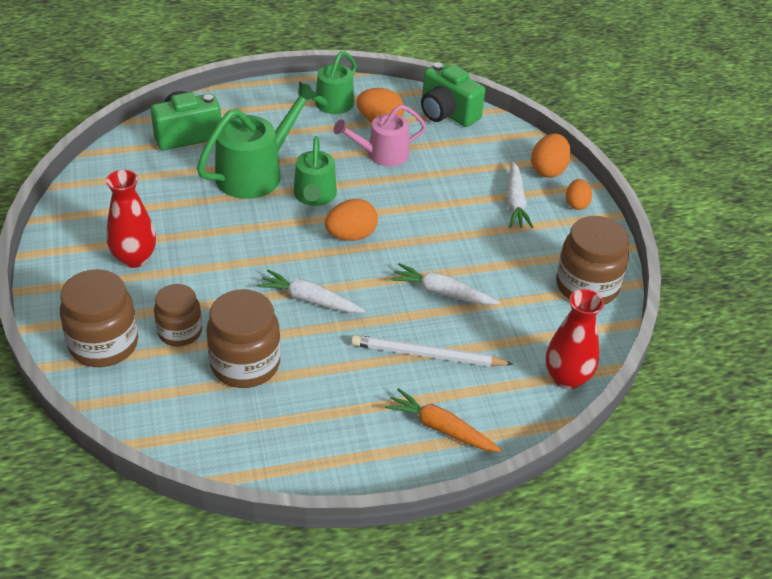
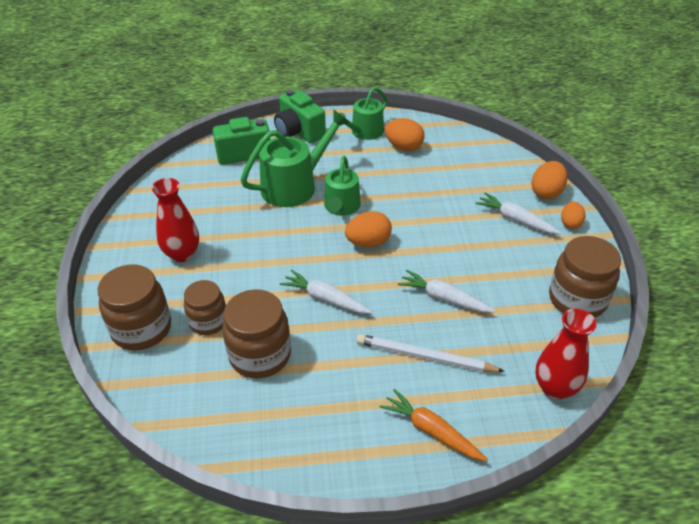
camera: 10 degrees right, 0 degrees up
pink watering can [334,105,426,167] -> none
green camera [421,62,485,127] -> green camera moved to [274,90,326,143]
white carrot [506,161,534,228] -> white carrot turned 120 degrees clockwise [475,193,561,234]

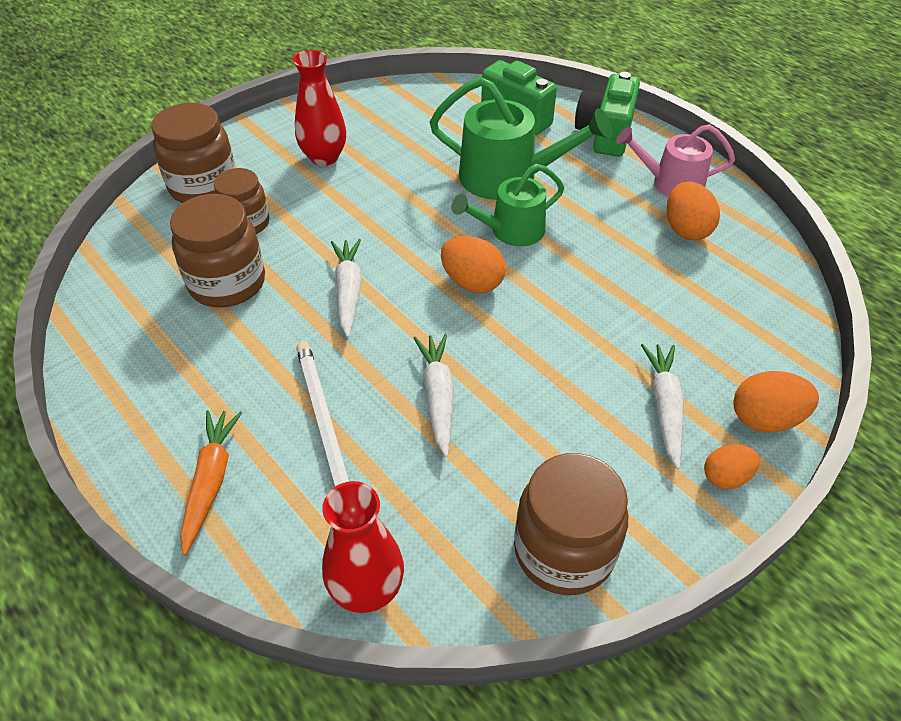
camera: 55 degrees right, 5 degrees up
green watering can [339,87,387,140] -> pink watering can [616,124,735,197]

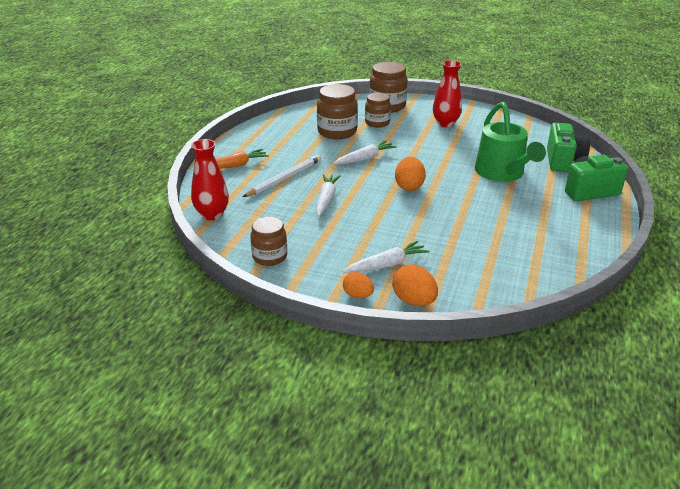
camera: 60 degrees right, 15 degrees down
white carrot [414,334,454,457] -> white carrot turned 45 degrees counterclockwise [316,174,341,217]
green watering can [452,164,564,246] -> none
brown jar [514,453,628,595] -> brown jar [250,217,287,266], size x0.66
pink watering can [616,124,735,197] -> none
orange egg [667,182,720,240] -> none

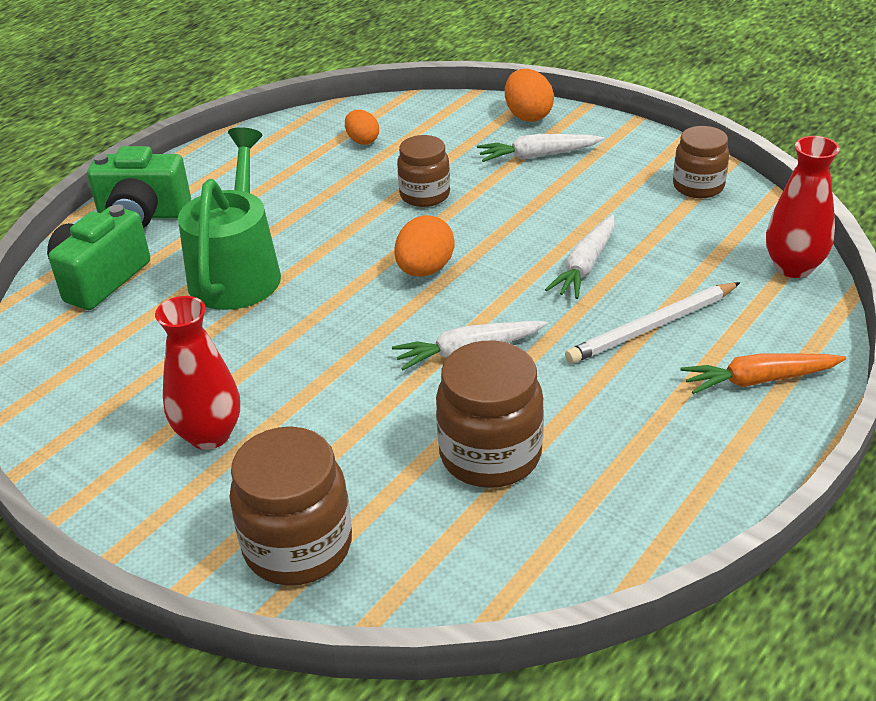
camera: 160 degrees left, 5 degrees up
orange egg [343,272,374,298] -> orange egg moved to [345,110,379,145]
brown jar [365,92,391,128] -> brown jar moved to [397,135,450,207]

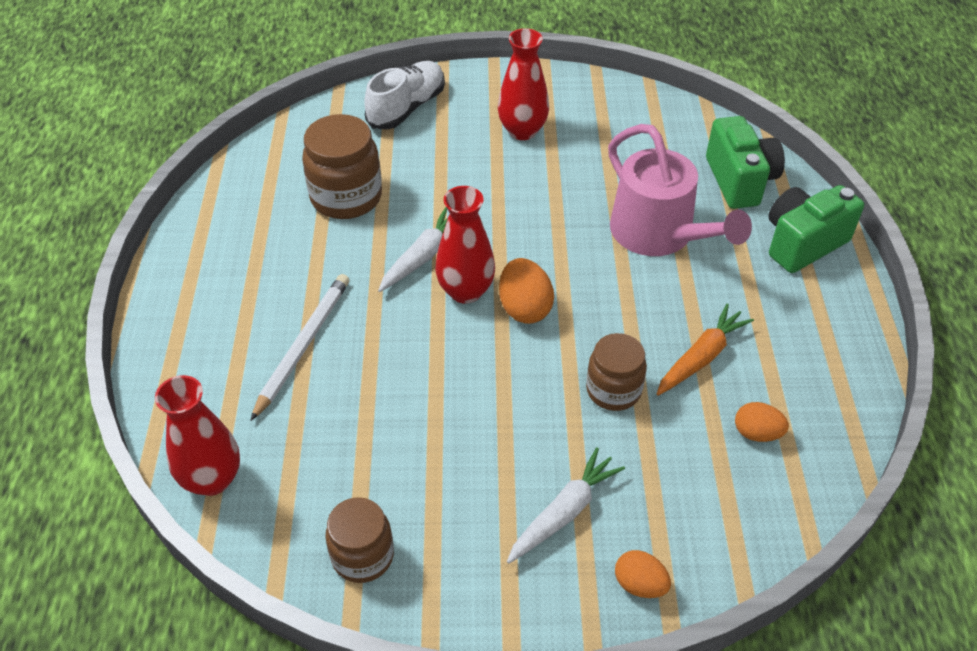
camera: 140 degrees right, 10 degrees up
green watering can [178,127,281,310] -> pink watering can [608,124,752,256]
brown jar [230,427,352,585] -> white shoe [364,61,445,130]
orange egg [505,69,554,122] -> orange egg [615,550,671,598], size x0.66
white carrot [545,215,615,299] -> none
orange carrot [681,353,846,394] -> orange carrot moved to [657,303,754,396]
none -> red vase [435,186,495,304]

